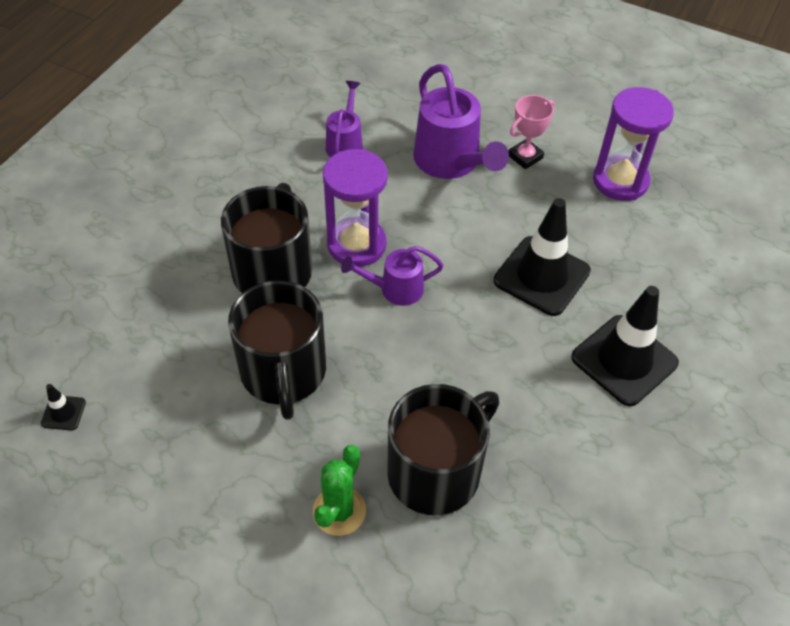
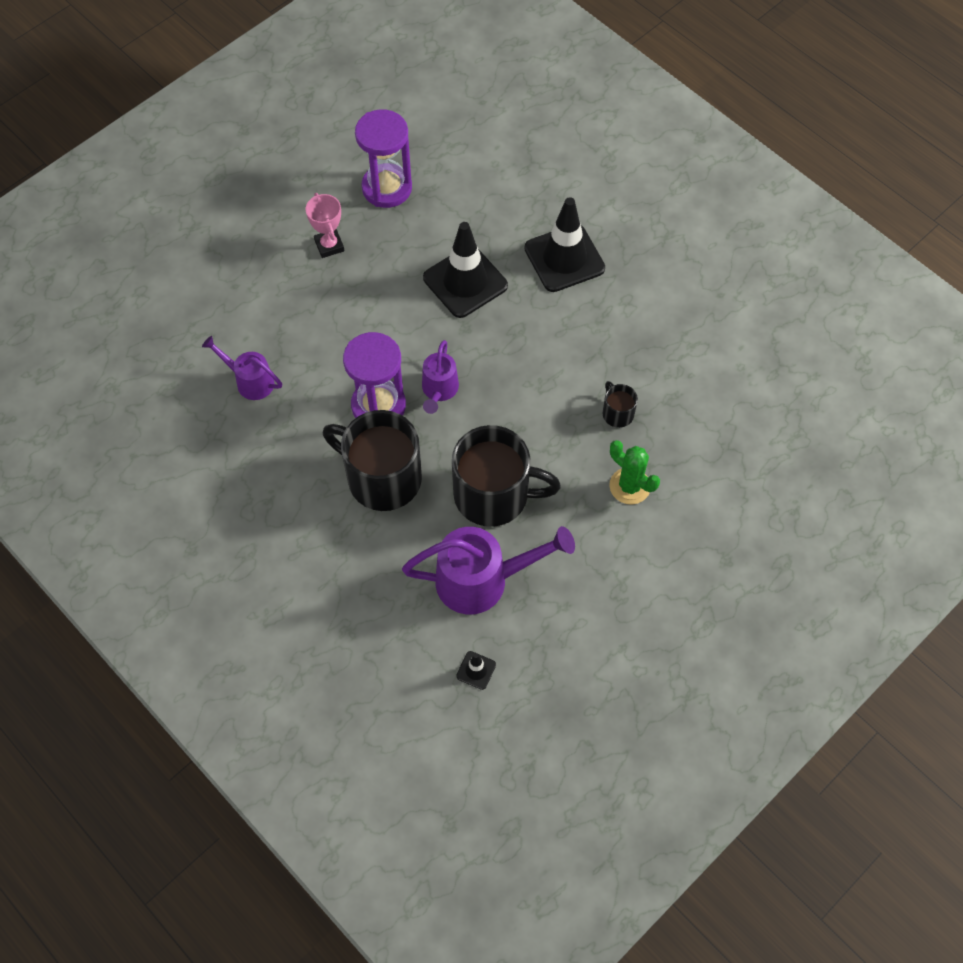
camera: 70 degrees left, 10 degrees up
black mug [387,384,499,515] -> black mug [603,381,638,428], size x0.44
purple watering can [413,64,509,179] -> purple watering can moved to [402,526,575,614]

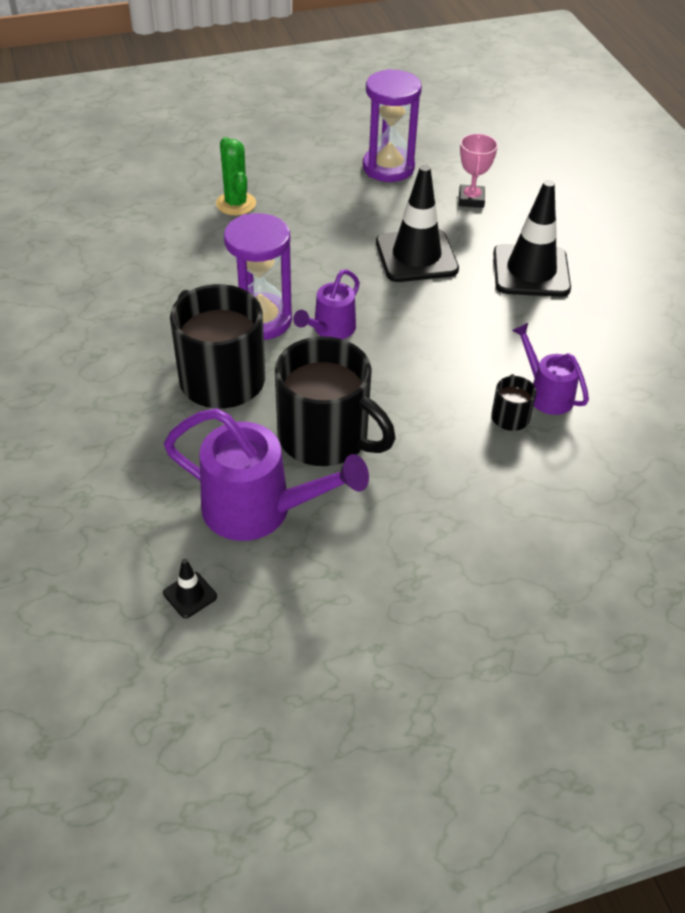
camera: 25 degrees right, 15 degrees down
purple watering can [202,336,282,400] -> purple watering can moved to [512,323,589,415]
pink trophy [306,193,344,258] -> pink trophy moved to [459,133,498,208]
green cactus [609,440,660,505] -> green cactus moved to [216,137,256,215]

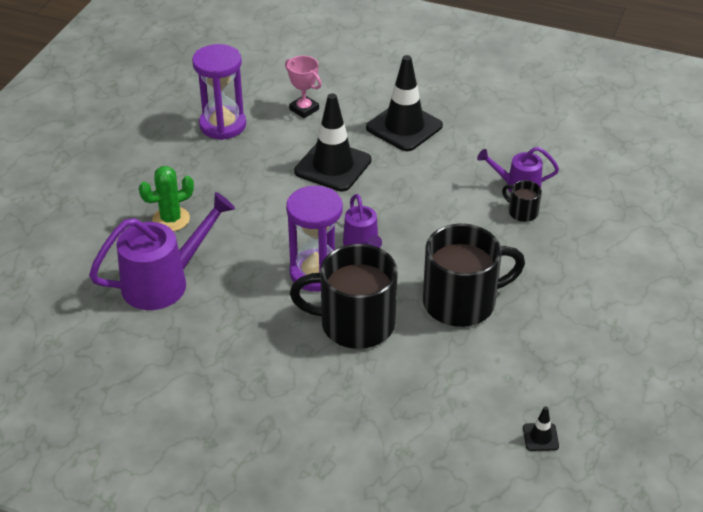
camera: 50 degrees left, 5 degrees down
purple watering can [164,408,369,541] -> purple watering can moved to [89,192,235,310]
green cactus [216,137,256,215] -> green cactus turned 45 degrees counterclockwise [139,166,194,231]

